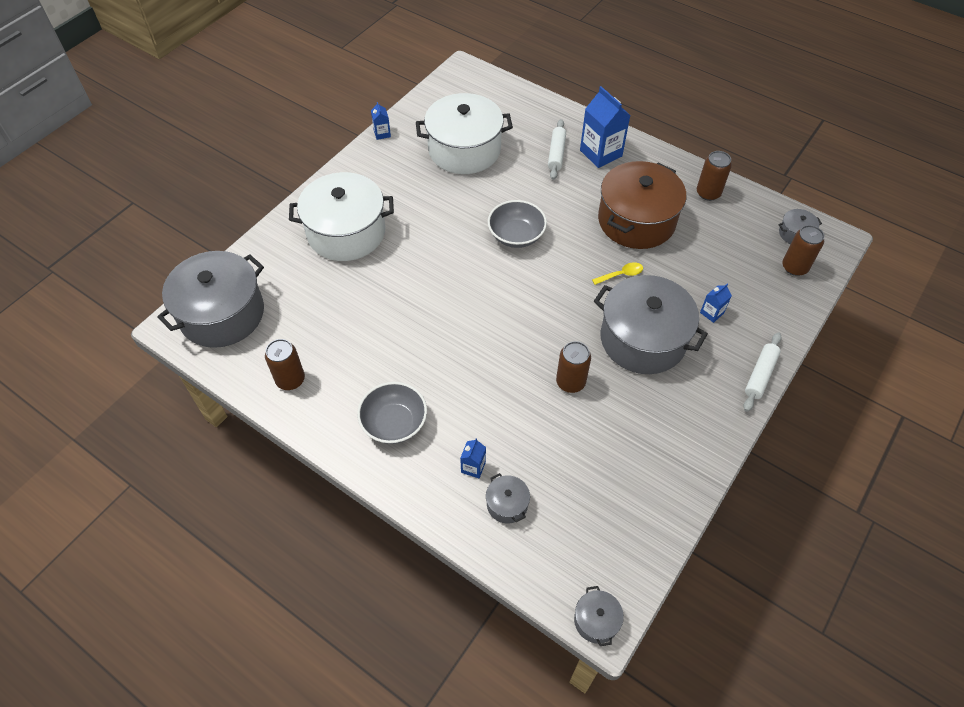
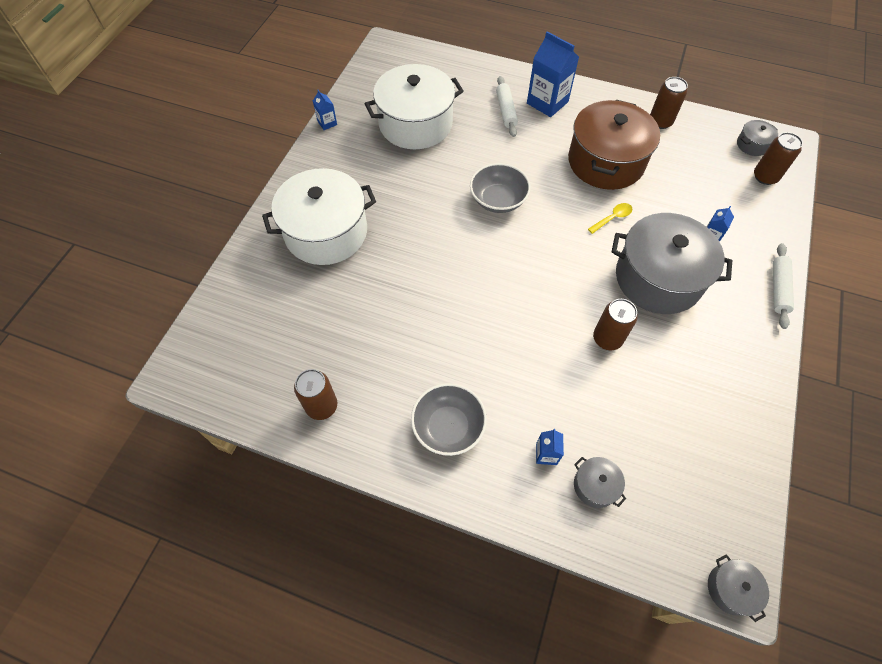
camera: 15 degrees left, 5 degrees up
grey pot [157,251,264,348] -> none

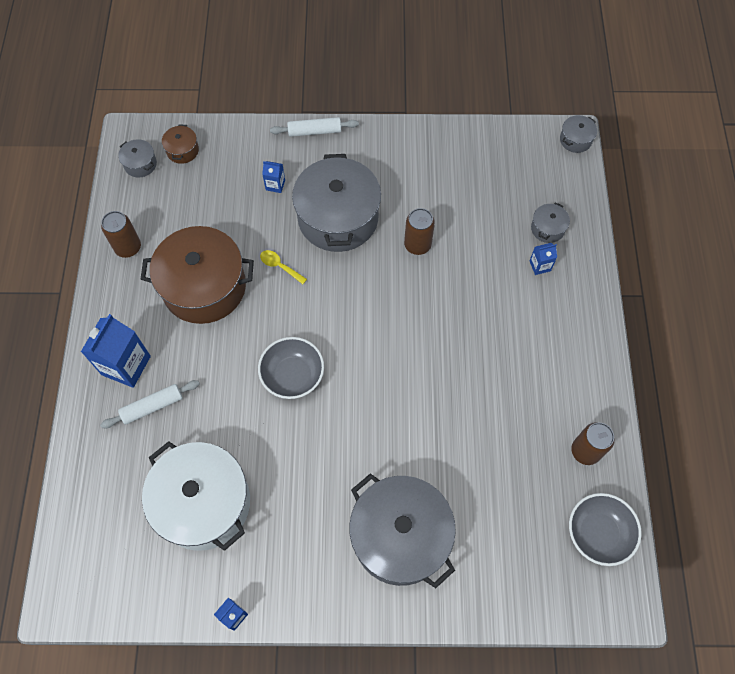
camera: 110 degrees left, 5 degrees up
white pot [262,168,376,265] -> grey pot [349,473,456,588]
grey bowl [411,383,487,456] -> grey bowl moved to [569,493,642,566]
brown can [754,132,803,185] -> brown pot [162,124,199,164]

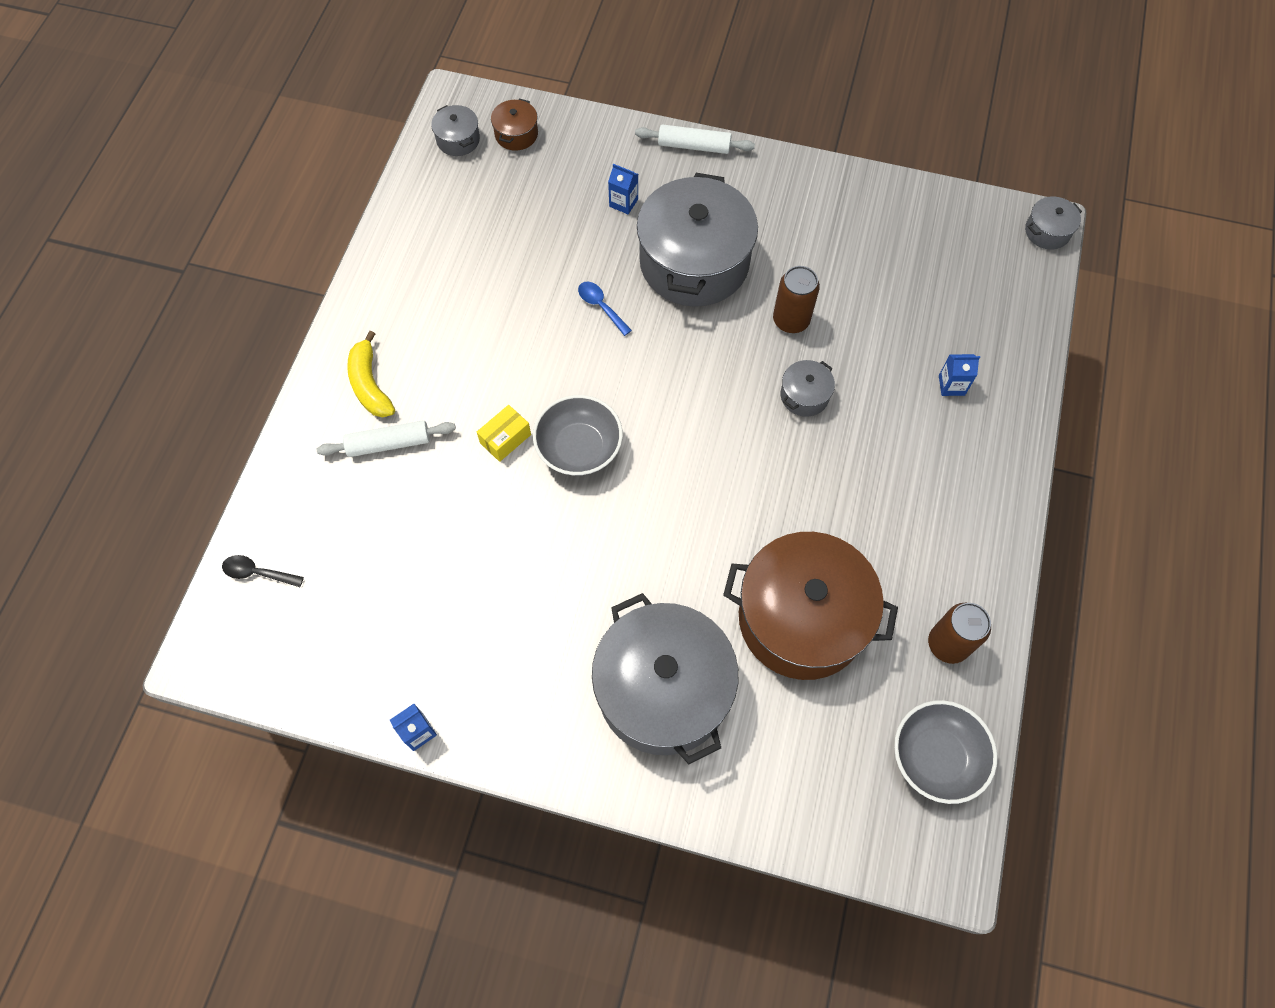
camera: 15 degrees right, 0 degrees up
blue carton [81,314,151,388] -> yellow banana [347,331,395,418]
brown can [101,211,141,258] -> none
brown pot [141,226,254,324] -> brown pot moved to [723,532,898,680]
white pot [142,441,250,551] -> none
yellow spoon [260,250,307,284] -> blue spoon [578,282,632,336]
grey pot [531,202,570,243] -> grey pot moved to [781,360,835,417]
none -> black spoon [222,555,304,587]
none -> yellow box [477,405,531,462]

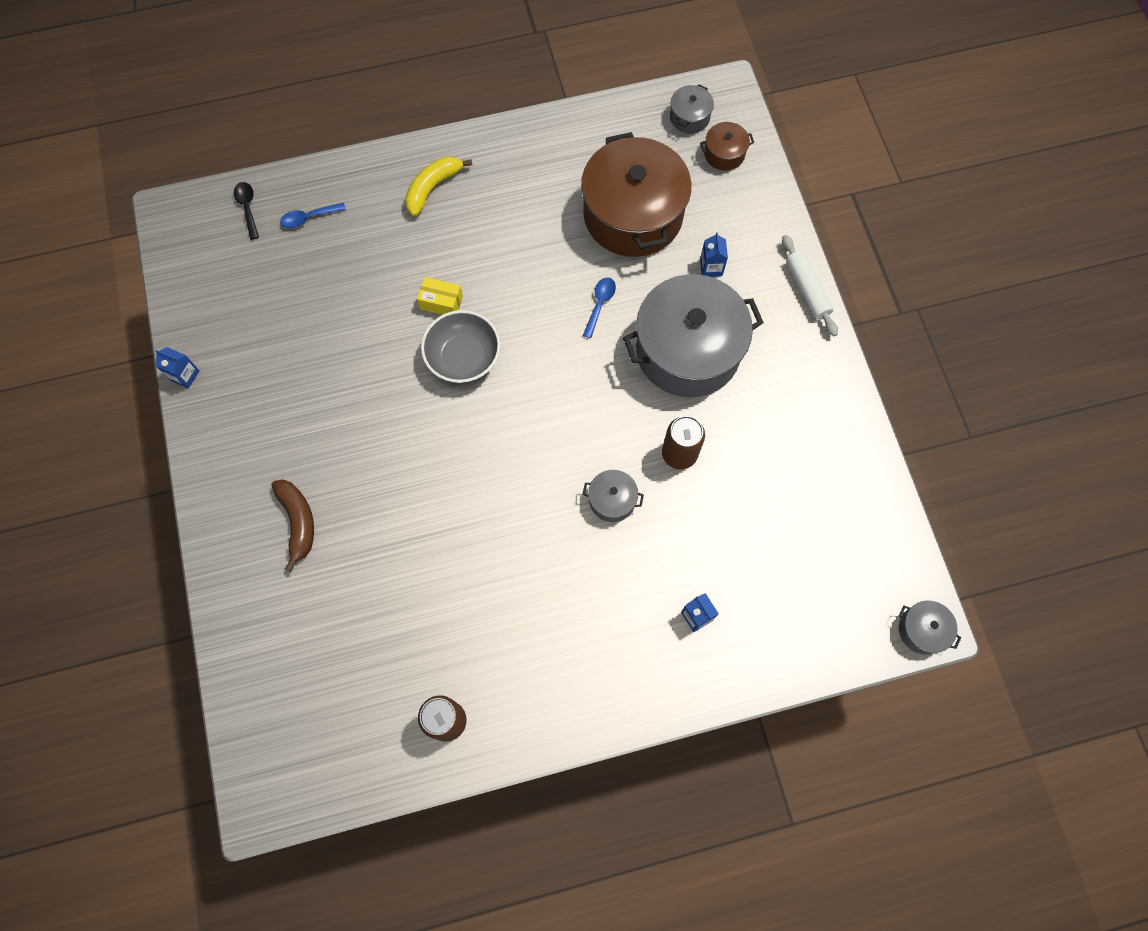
camera: 60 degrees right, 5 degrees up
white rolling pin [317,420,456,457] -> none
grey pot [592,593,738,764] -> brown banana [271,479,314,572]
brown pot [723,532,898,680] -> brown pot moved to [581,132,691,257]
grey bowl [894,700,997,804] -> none
none -> blue spoon [280,202,346,228]

